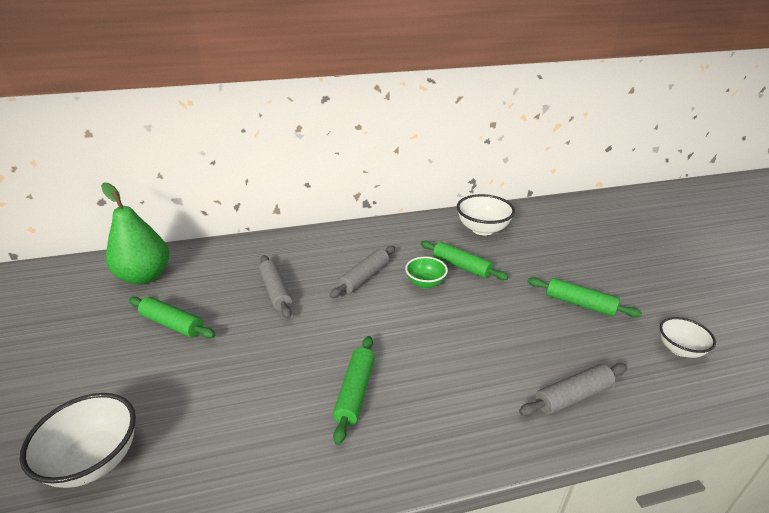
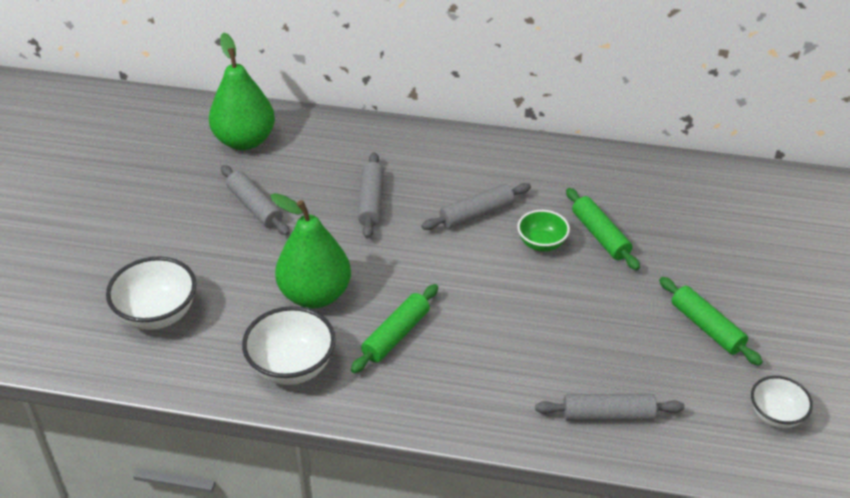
camera: 25 degrees right, 10 degrees up
green rolling pin [129,297,216,338] -> grey rolling pin [221,165,290,236]
white bowl [457,194,515,236] -> white bowl moved to [242,306,336,385]
none -> green pear [270,193,351,308]

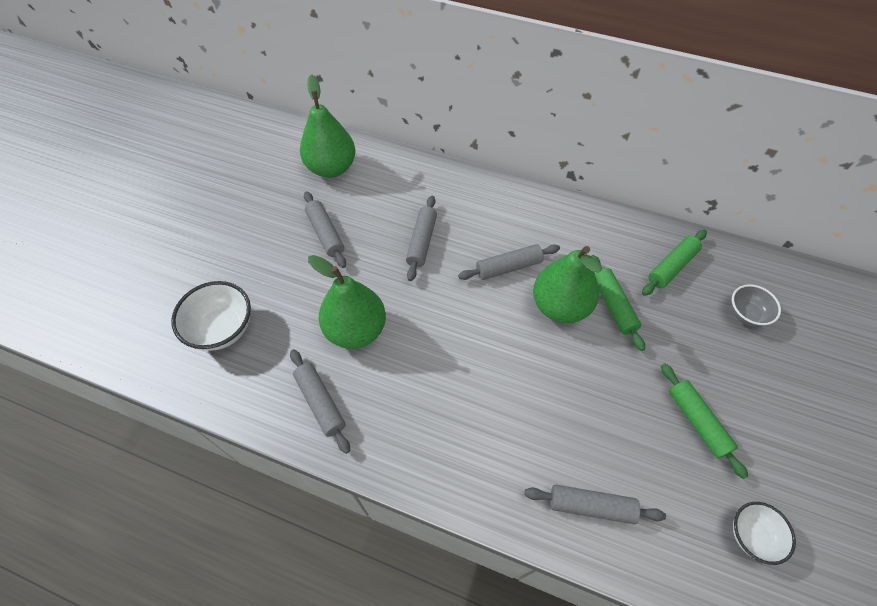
camera: 10 degrees right, 15 degrees up
white bowl [242,306,336,385] -> grey rolling pin [290,349,350,454]
green rolling pin [351,284,438,373] -> green rolling pin moved to [642,230,707,296]
green bowl [517,210,570,252] -> green pear [533,246,602,323]
none -> grey bowl [731,284,781,327]

